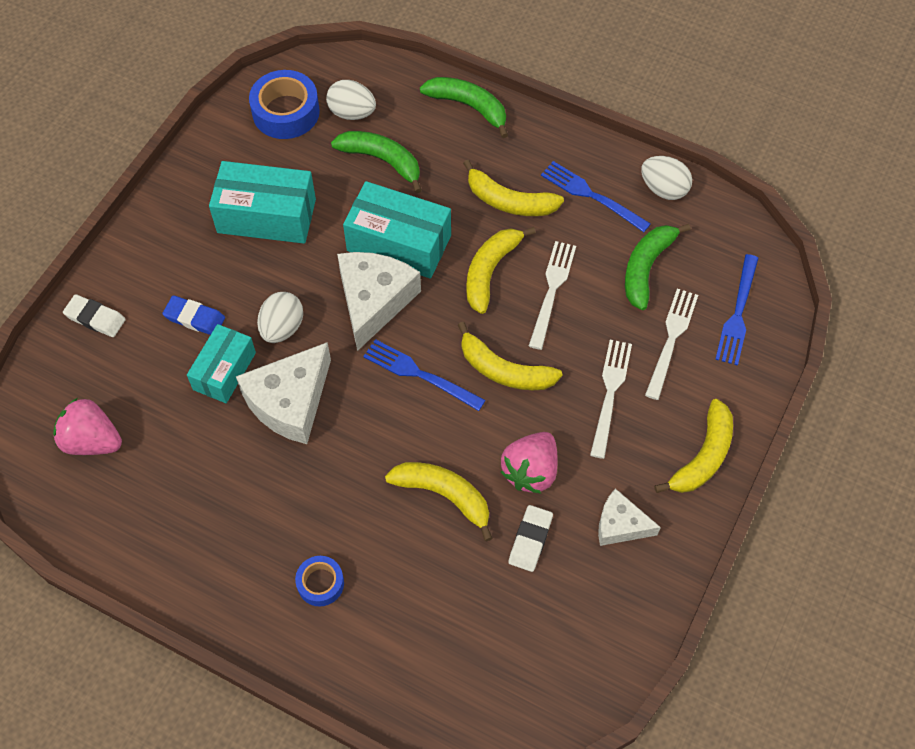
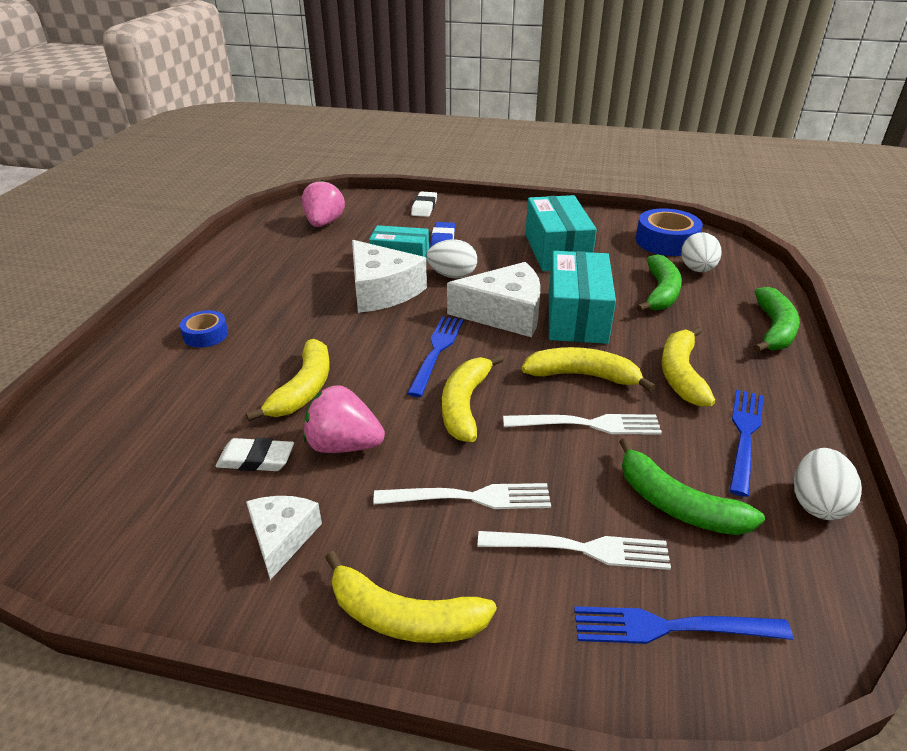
camera: 75 degrees right, 25 degrees down
white cheese [236,342,331,444] -> white cheese turned 150 degrees counterclockwise [352,240,427,313]
green banana [625,224,691,310] -> green banana turned 150 degrees counterclockwise [619,438,765,535]

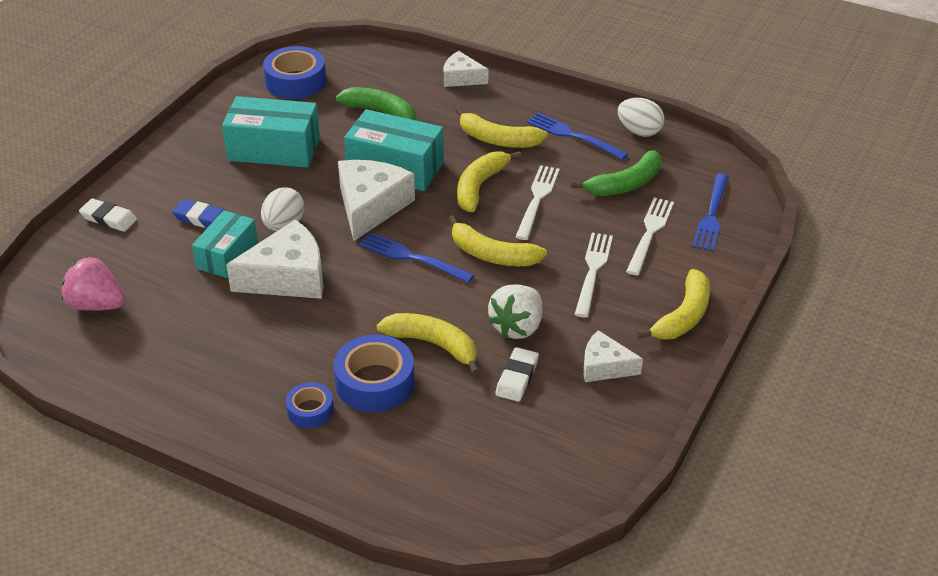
camera: 75 degrees left, 5 degrees up
pink strawberry [303,385,385,453] -> white strawberry [488,284,542,339]
white egg [681,232,722,272] -> none
green banana [754,287,800,353] -> white cheese [444,51,488,87]
none -> blue tape [334,335,414,412]

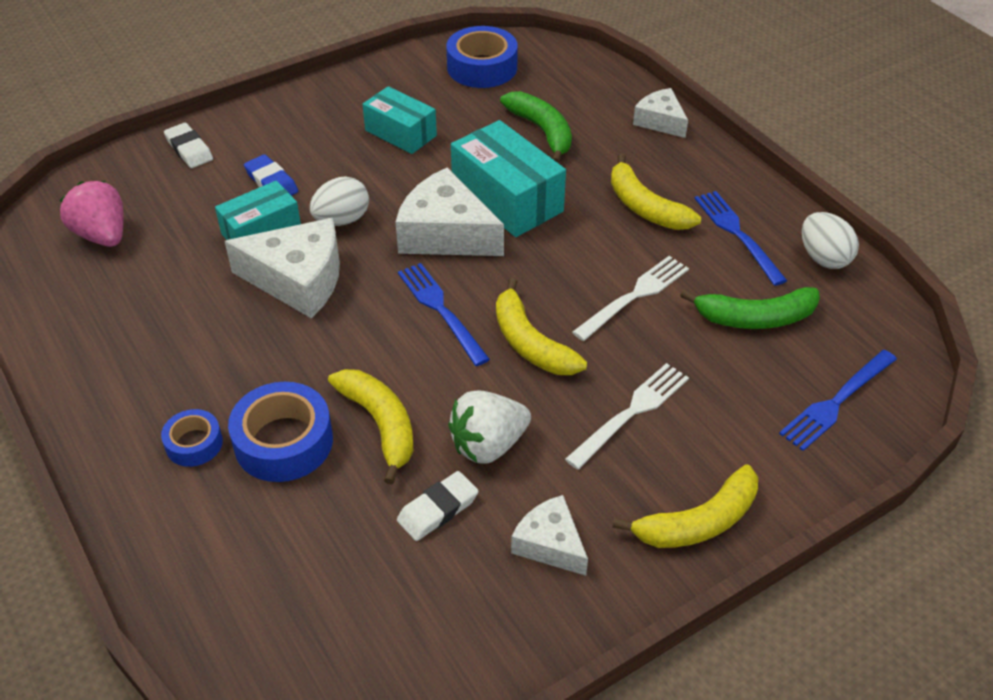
camera: 30 degrees right, 5 degrees up
turquoise box [222,96,320,168] -> turquoise box [363,86,437,154], size x0.65
white cheese [338,160,415,241] -> white cheese turned 105 degrees counterclockwise [395,167,504,256]
yellow banana [457,151,522,212] -> none
white fork [626,197,674,275] -> none

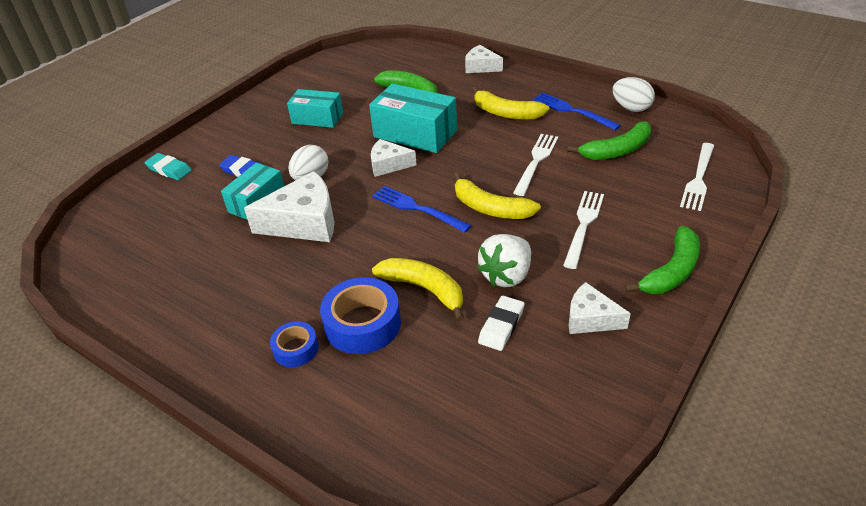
camera: 20 degrees left, 5 degrees down
pink strawberry [60,181,124,247] -> none
white eraser [164,123,213,168] -> turquoise eraser [145,153,192,180]
white cheese [395,167,504,256] -> white cheese [371,139,417,177], size x0.58
blue tape [446,26,518,88] -> none
yellow banana [613,464,758,548] -> green banana [624,226,700,294]
blue fork [779,350,897,451] -> white fork [680,143,714,211]

